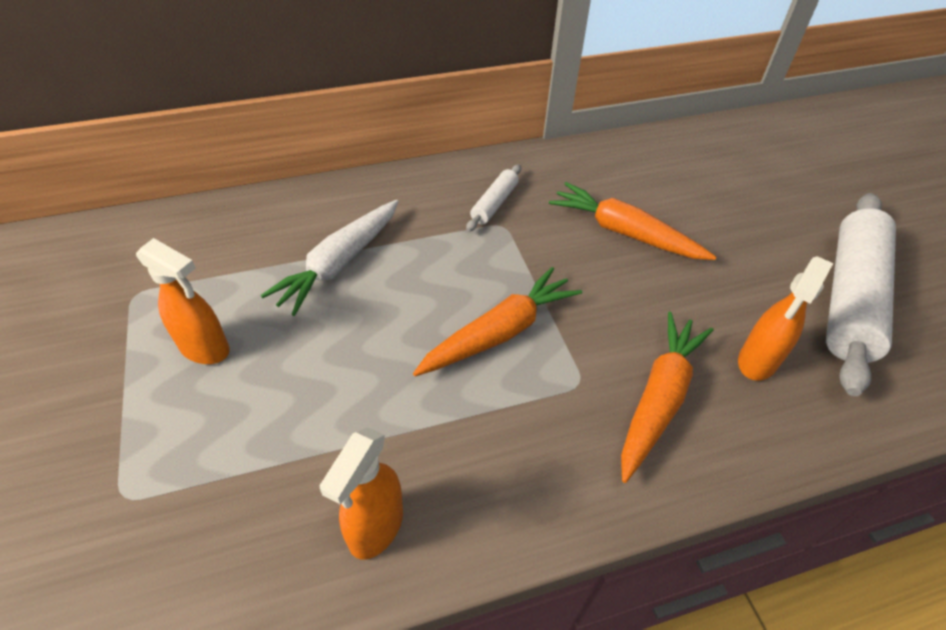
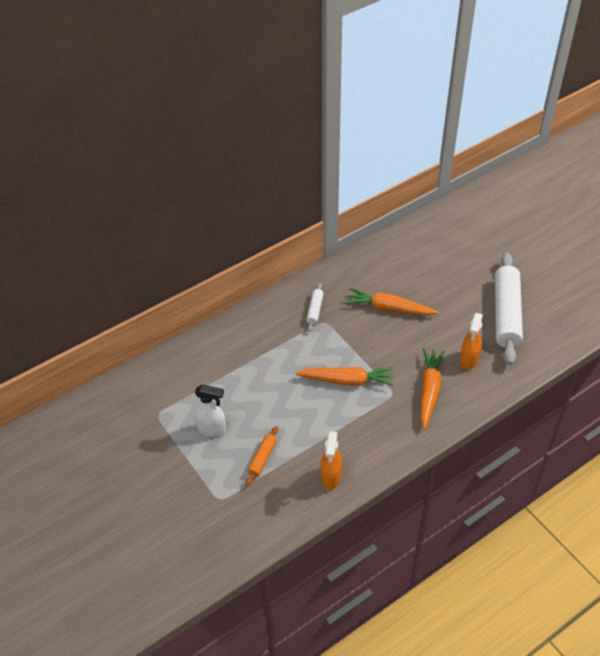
camera: 15 degrees left, 0 degrees up
orange spray bottle [136,238,230,364] -> white spray bottle [195,384,226,437]
white carrot [261,200,399,316] -> none
orange carrot [413,267,582,376] -> orange carrot turned 60 degrees clockwise [295,367,394,386]
none -> orange rolling pin [246,426,278,486]

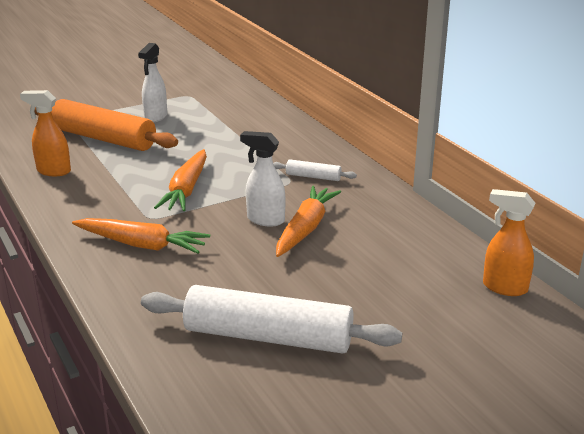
camera: 95 degrees right, 20 degrees down
orange rolling pin [246,426,278,486] -> orange rolling pin [34,99,178,151], size x2.24
orange spray bottle [460,313,483,370] -> orange spray bottle moved to [483,189,536,296]
none -> white spray bottle [240,131,286,226]

